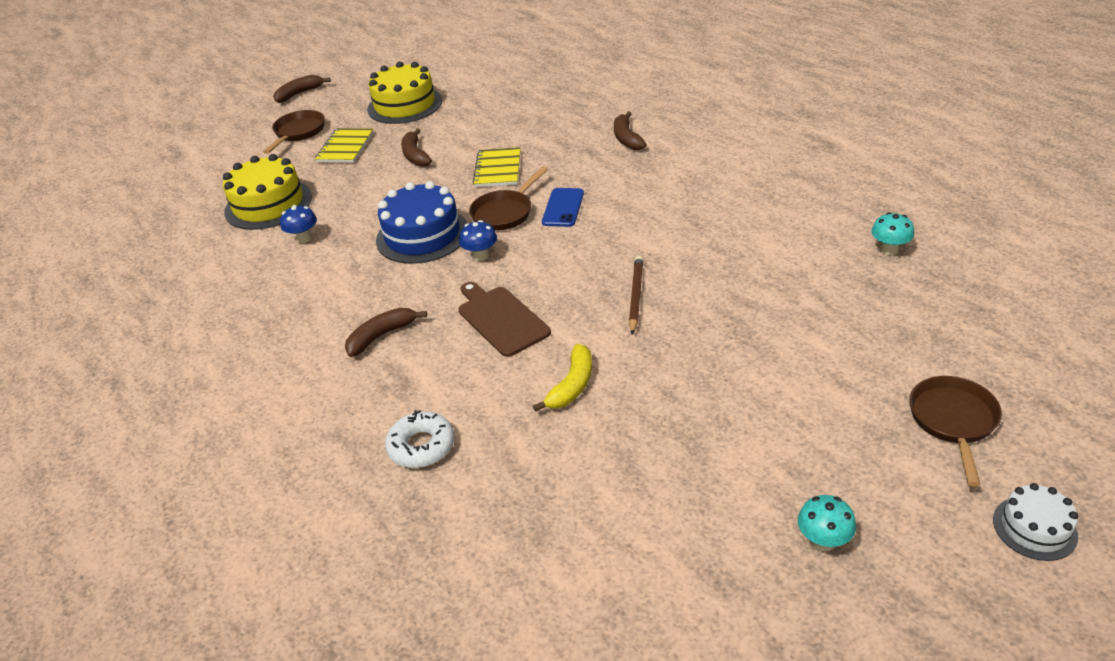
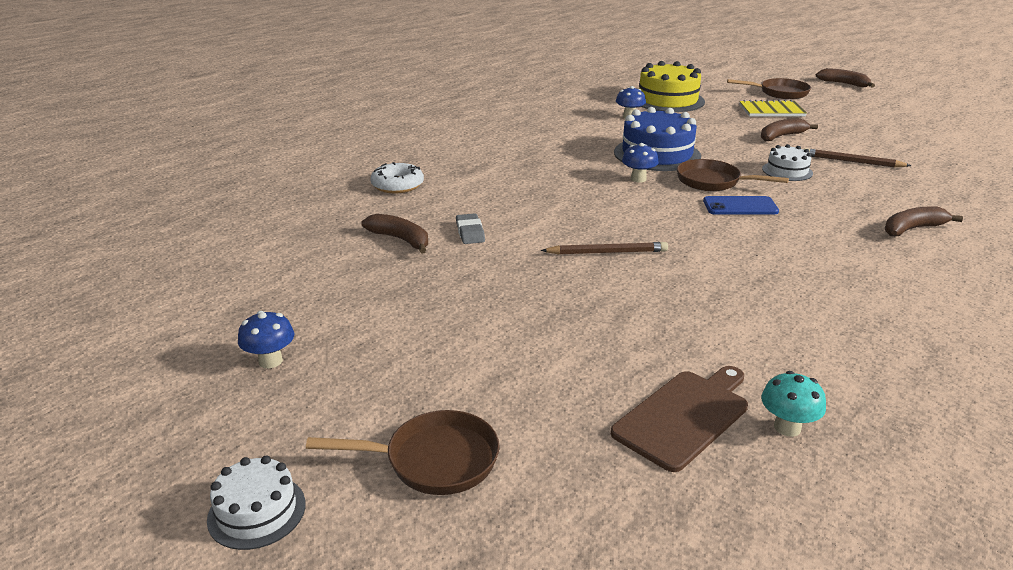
camera: 75 degrees right, 10 degrees down
brown banana [345,308,427,357] -> brown banana moved to [362,214,428,254]
yellow cake [367,62,442,124] -> none
brown cutting board [459,282,551,357] -> brown cutting board moved to [611,366,748,472]
yellow notebook [472,147,520,187] -> white cake [762,144,813,181]
yellow banana [533,344,592,412] -> grey eraser [456,213,485,244]
turquoise mushroom [798,495,856,551] -> blue mushroom [238,311,294,368]
none -> brown pencil [803,148,911,167]

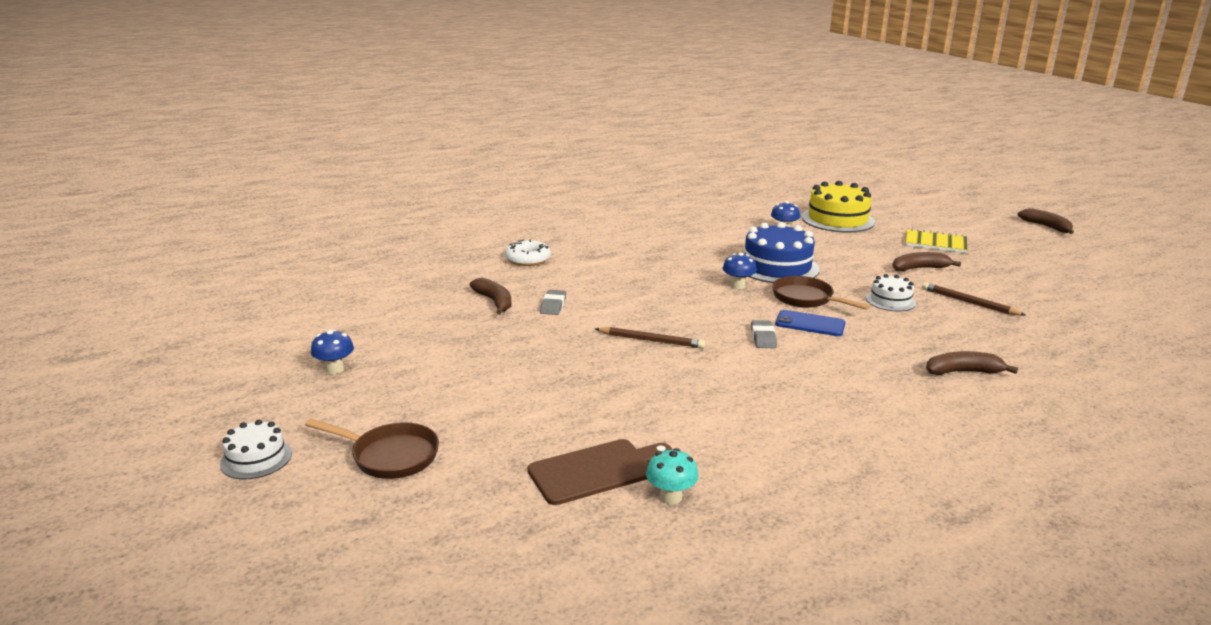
camera: 20 degrees right, 5 degrees down
brown pan [727,78,811,99] -> none
none -> grey eraser [751,320,777,348]

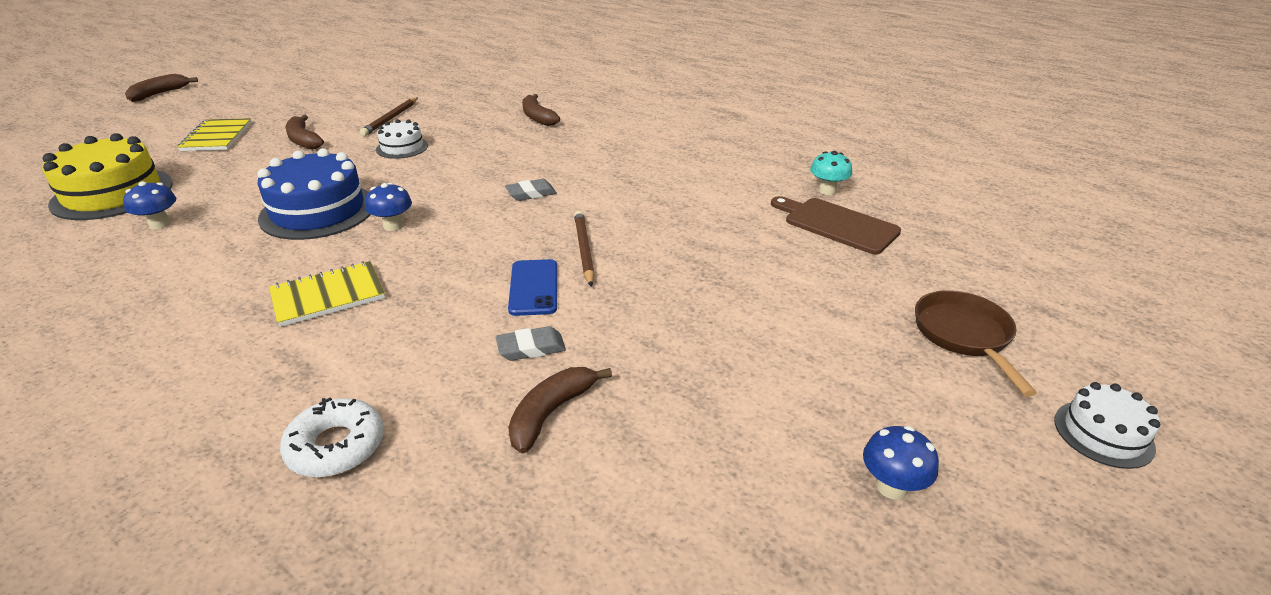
camera: 115 degrees left, 10 degrees up
brown pan [772,276,870,310] -> none
blue phone [775,310,846,336] -> blue phone moved to [508,259,557,316]
none -> yellow notebook [269,261,385,327]

